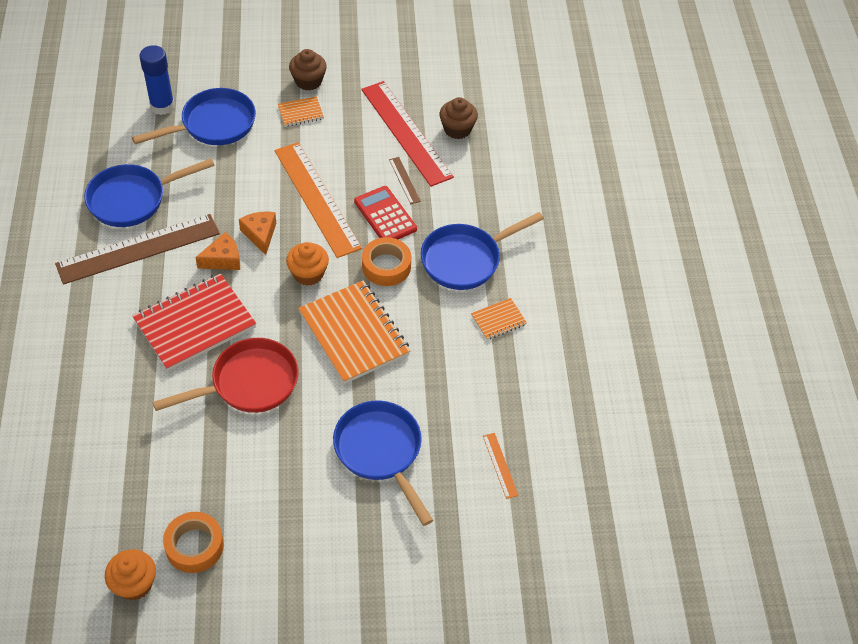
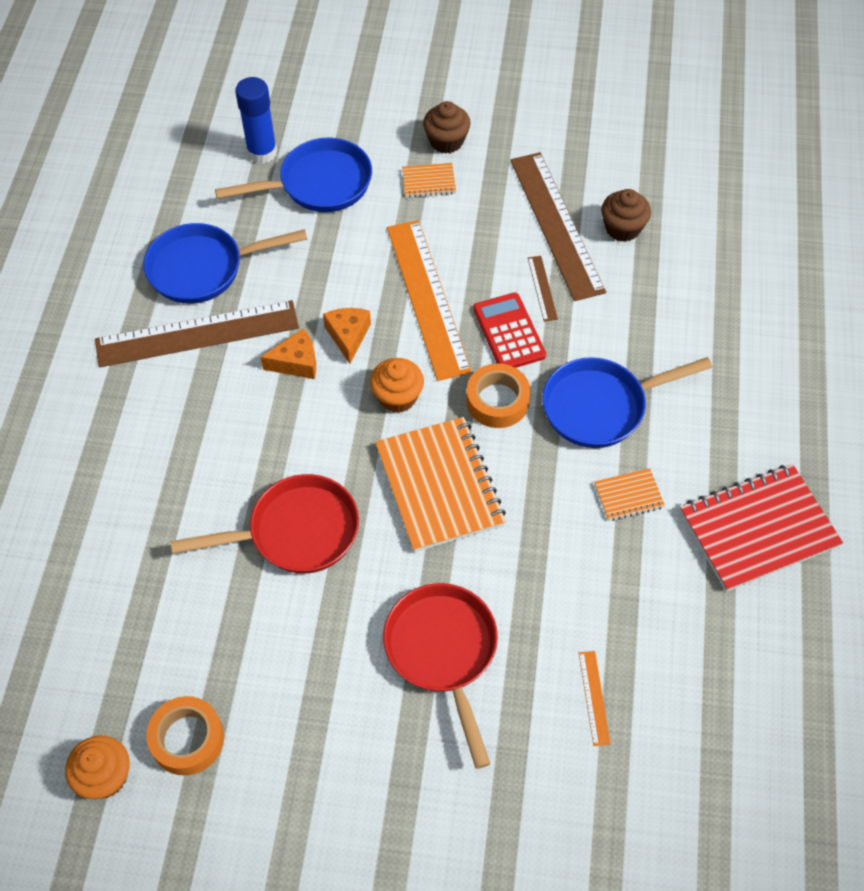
camera: 15 degrees right, 5 degrees up
red notebook [133,274,256,371] -> red notebook moved to [680,464,843,592]
blue pan [333,401,433,526] -> red pan [383,583,498,769]
red ruler [361,81,454,187] -> brown ruler [510,152,606,301]

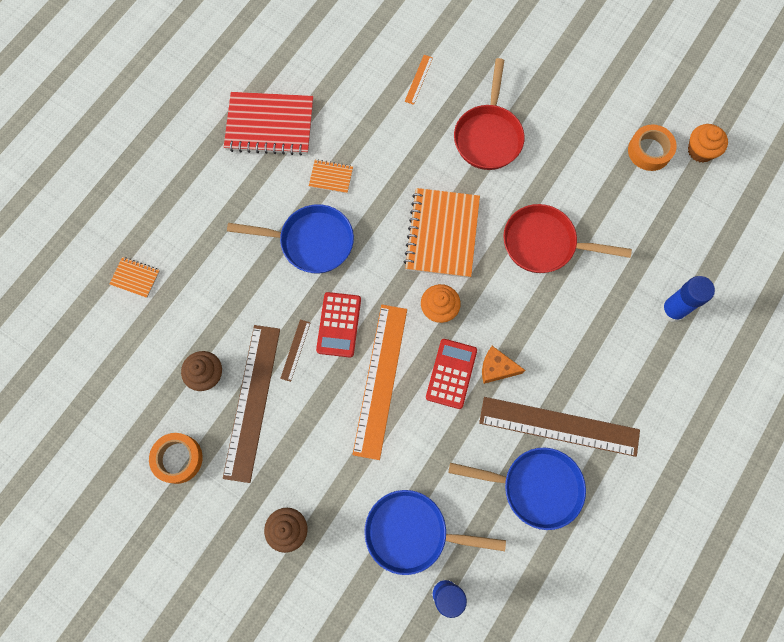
camera: 155 degrees left, 15 degrees up
orange cheese [323,308,371,364] -> red calculator [426,339,477,409]
orange notebook [402,163,456,198] -> orange notebook moved to [109,257,160,298]
orange tape [466,363,530,428] -> orange tape moved to [149,433,203,484]
none -> blue glue stick [660,276,715,322]

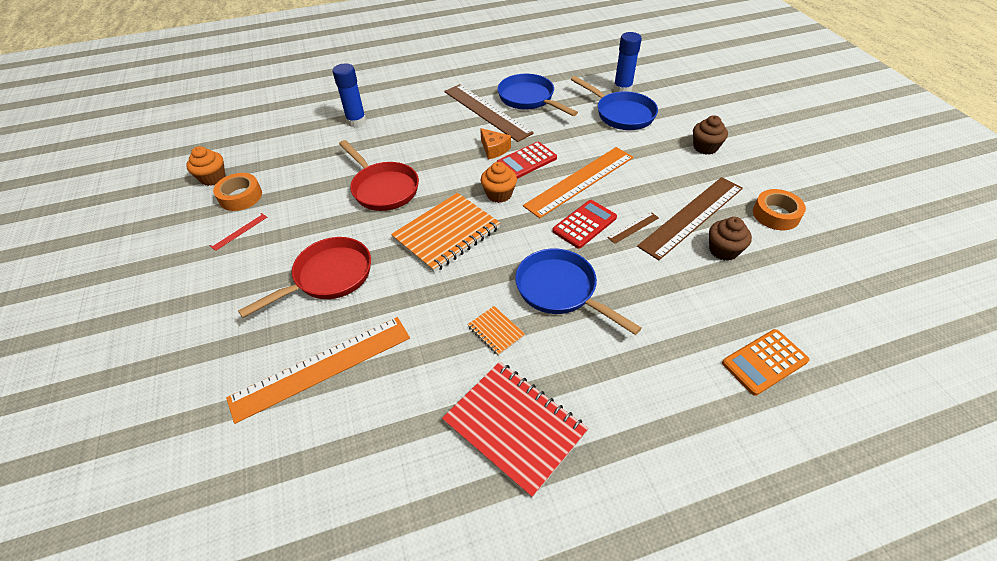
camera: 140 degrees left, 25 degrees down
orange notebook [109,257,160,298] -> orange calculator [722,329,810,396]
orange ruler [405,55,433,105] -> orange ruler [226,317,410,424], size x2.42
none -> red ruler [210,213,267,251]

